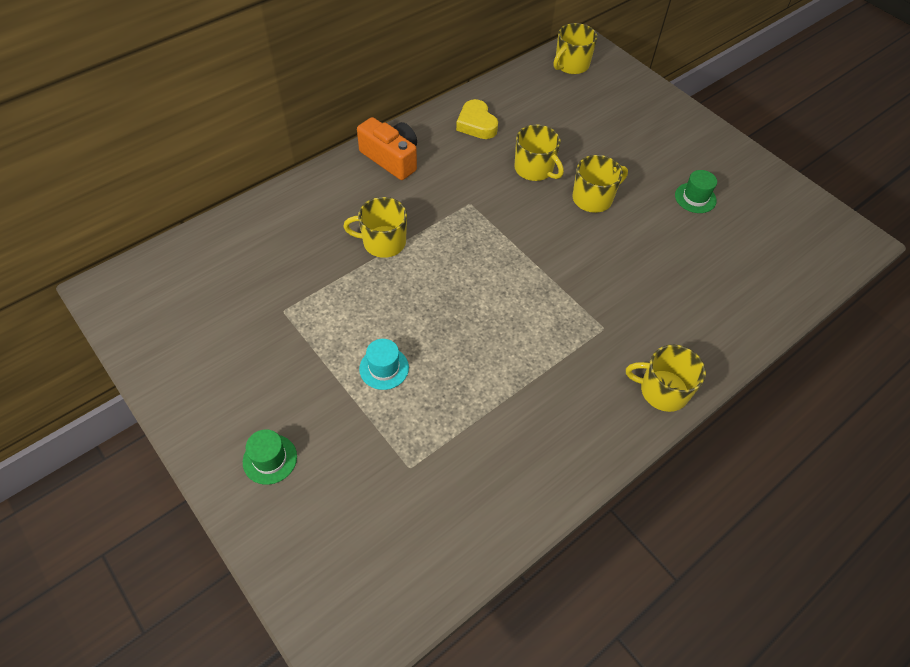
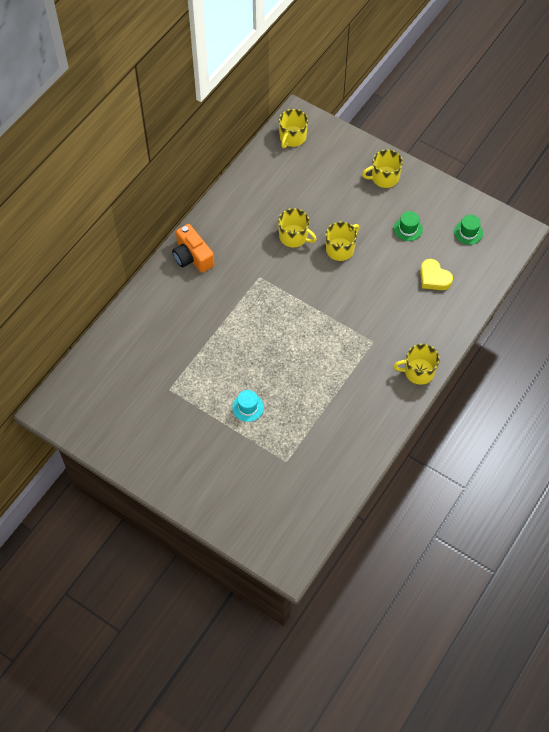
camera: 15 degrees left, 5 degrees up
green hat [243,429,297,485] -> green hat moved to [454,215,483,245]
yellow mug [343,197,407,258] -> yellow mug moved to [362,149,403,188]
orange camera [357,117,417,180] -> orange camera turned 150 degrees counterclockwise [172,224,214,273]
yellow heart [456,99,498,139] -> yellow heart moved to [420,259,453,290]

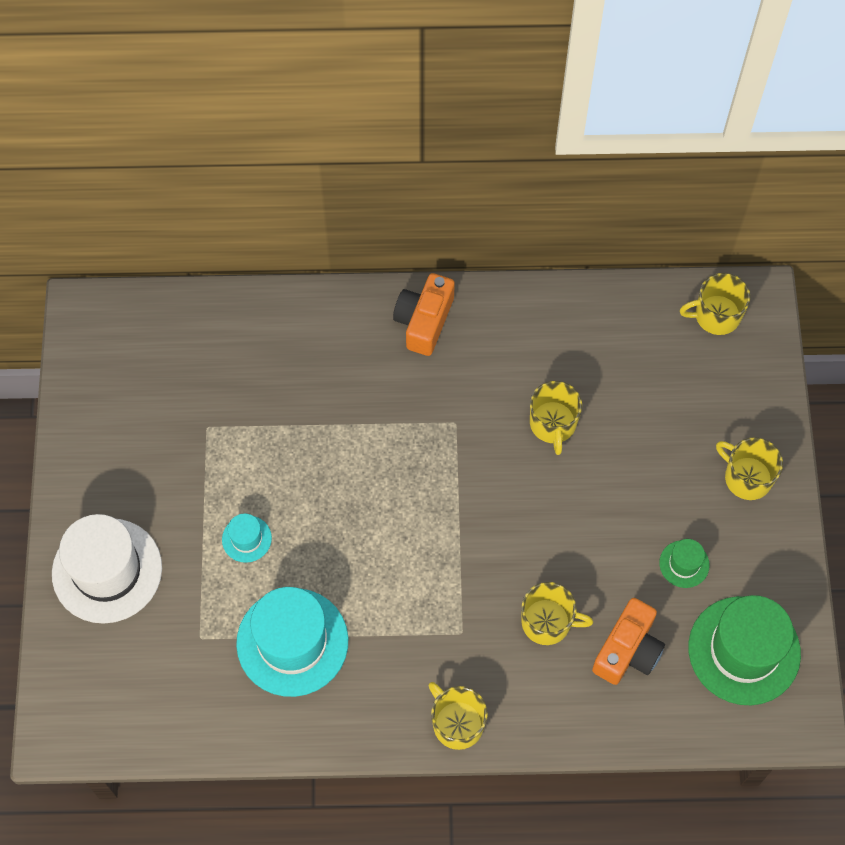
camera: 55 degrees right, 5 degrees up
yellow mug [326,222,359,261] -> yellow mug moved to [522,582,593,645]
yellow heart [420,259,453,290] -> orange camera [592,598,665,685]
green hat [454,215,483,245] -> green hat [688,595,801,705], size x2.19
none -> white hat [52,514,162,624]
none -> turquoise hat [236,587,348,697]

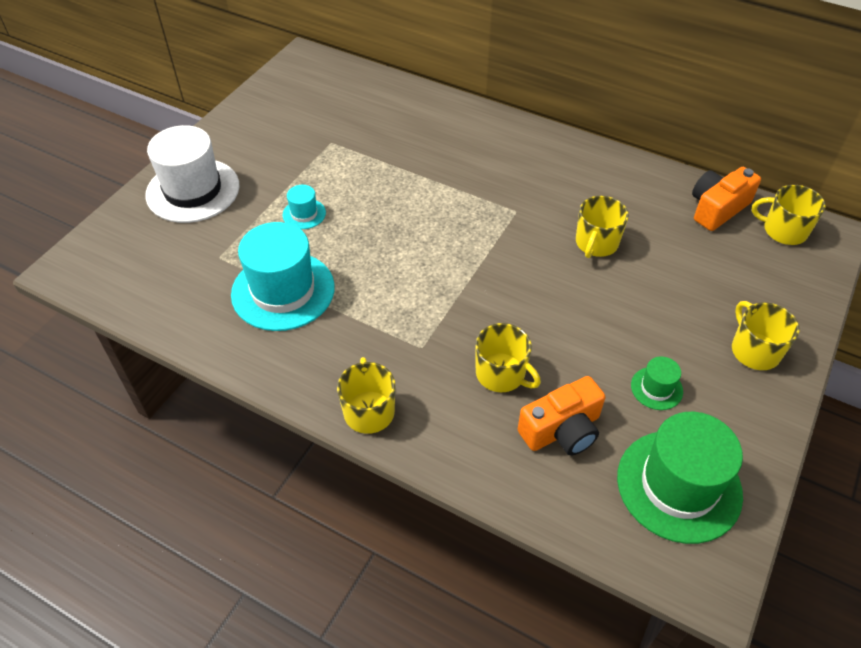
camera: 30 degrees right, 15 degrees down
orange camera [393,273,455,356] -> orange camera moved to [692,167,761,231]

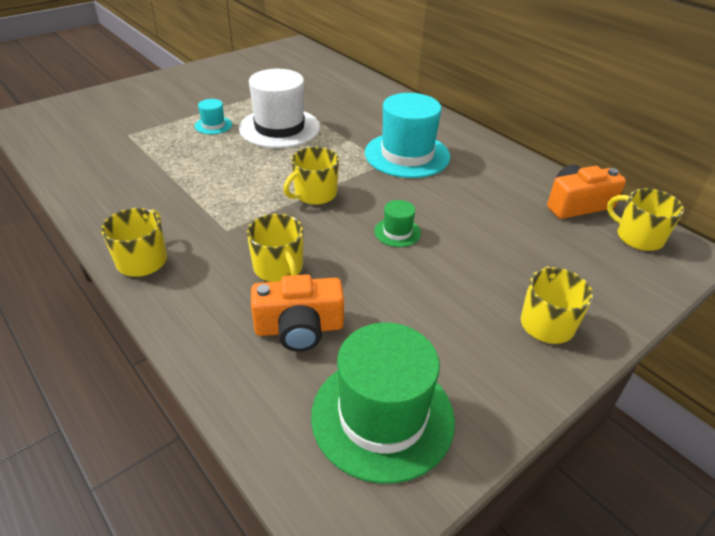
camera: 20 degrees right, 10 degrees down
white hat [145,125,239,223] -> white hat moved to [239,69,320,148]
turquoise hat [231,222,335,331] -> turquoise hat moved to [365,93,450,178]
yellow mug [576,196,629,258] -> yellow mug moved to [283,147,339,205]
green hat [631,356,683,410] -> green hat moved to [374,200,421,247]

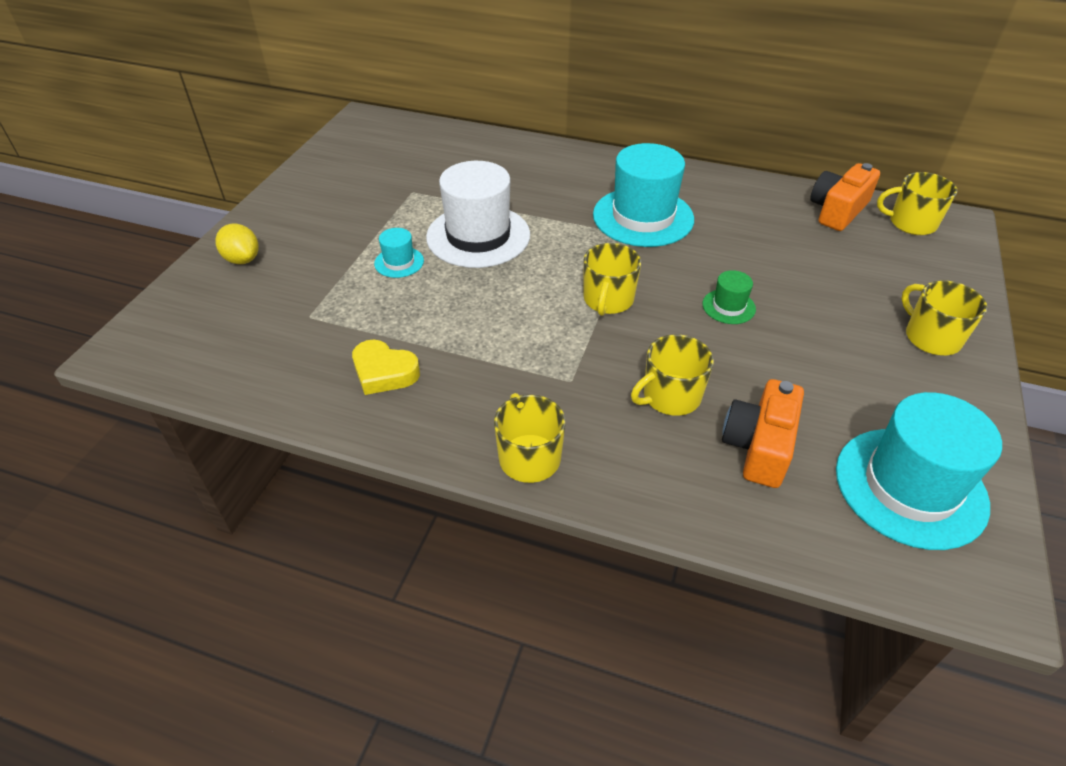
camera: 30 degrees left, 5 degrees up
yellow mug [247,214,304,282] -> yellow mug turned 120 degrees clockwise [631,334,714,416]
orange camera [251,274,344,352] -> orange camera turned 150 degrees clockwise [722,379,804,488]
green hat [311,323,455,484] -> turquoise hat [836,392,1002,550]
none -> yellow lemon [215,224,258,264]
none -> yellow heart [352,339,420,395]

